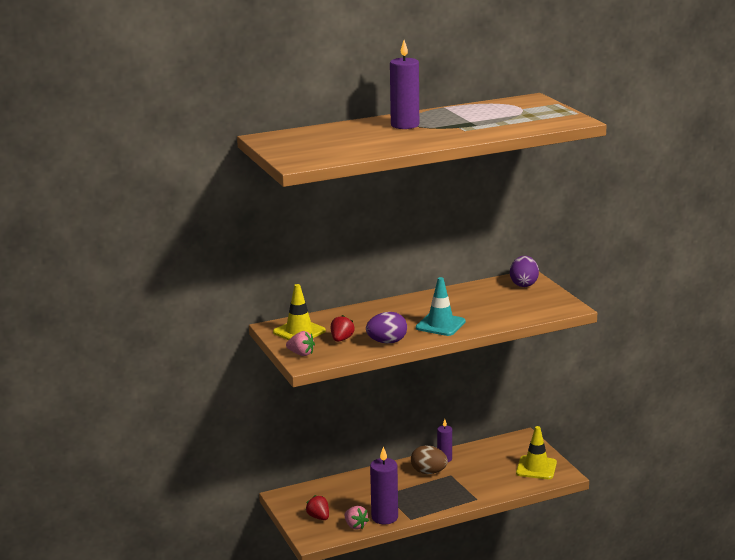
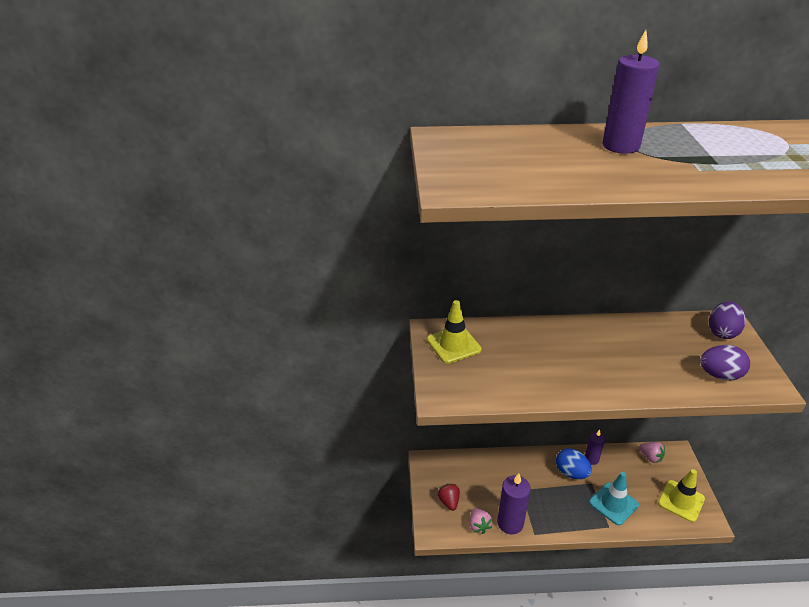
camera: 20 degrees right, 15 degrees up
pink strawberry [286,331,315,356] -> pink strawberry moved to [639,442,665,463]
red strawberry [331,315,354,342] -> none
purple egg [366,312,407,343] -> purple egg moved to [700,345,750,380]
brown egg [411,445,448,474] -> blue egg [556,448,592,479]
turquoise traffic cone [416,277,466,336] -> turquoise traffic cone moved to [589,472,639,525]

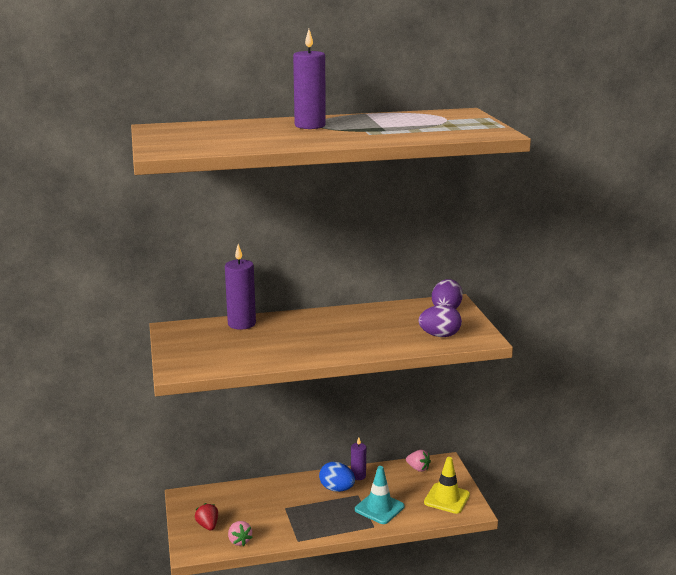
camera: 10 degrees left, 15 degrees down
yellow traffic cone [427,300,481,364] -> none
purple candle [497,473,531,534] -> purple candle moved to [225,244,256,330]

